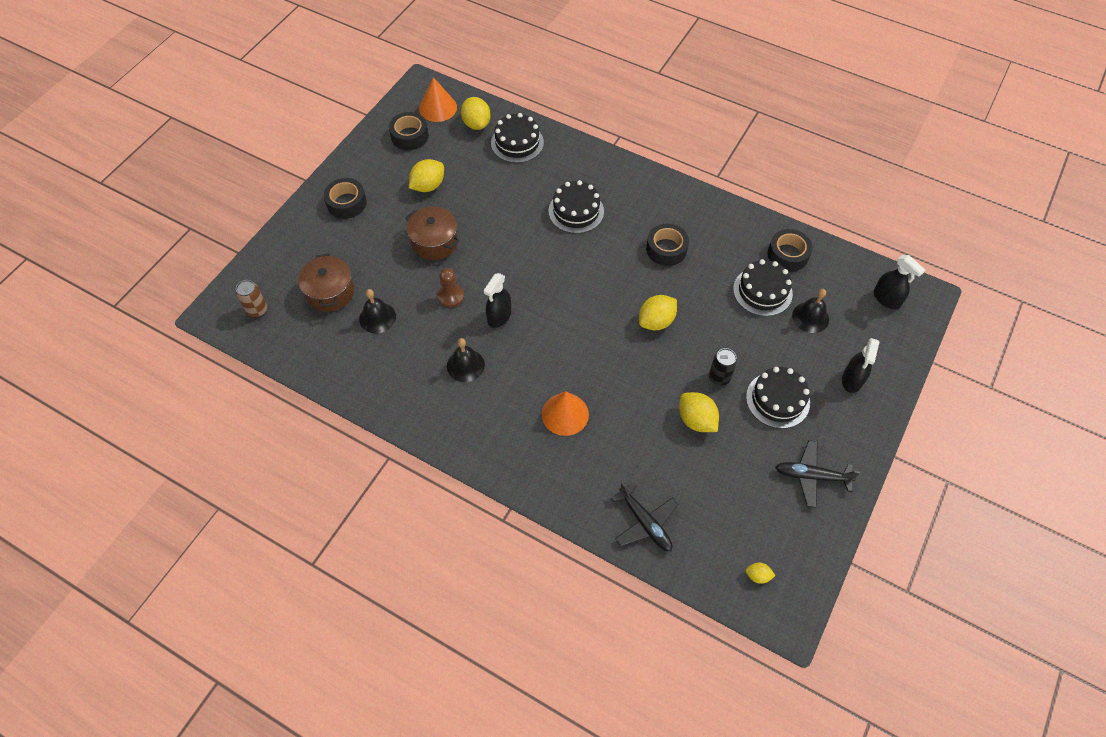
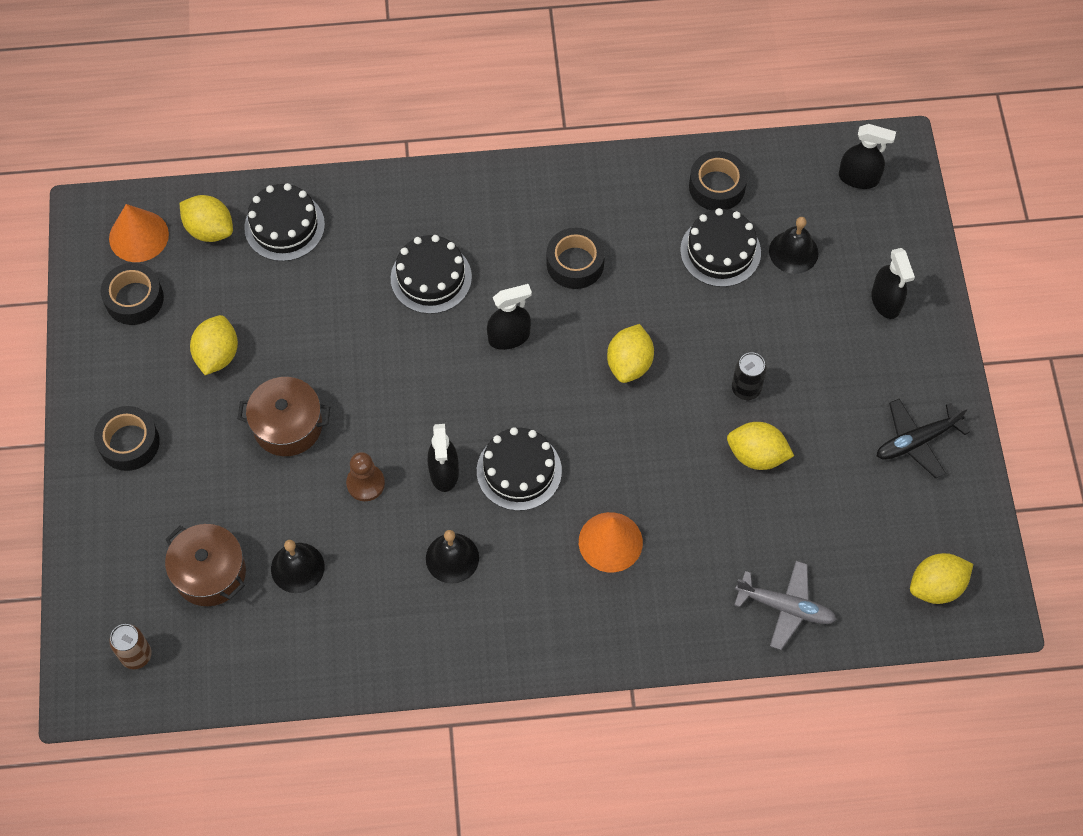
camera: 35 degrees left, 5 degrees up
black plane [611,482,678,551] -> grey plane [734,561,837,650]
black cake [746,367,810,429] -> black cake moved to [477,427,562,511]
yellow lemon [746,563,775,584] -> yellow lemon [910,553,973,604], size x1.92
none -> black spray bottle [487,284,532,350]

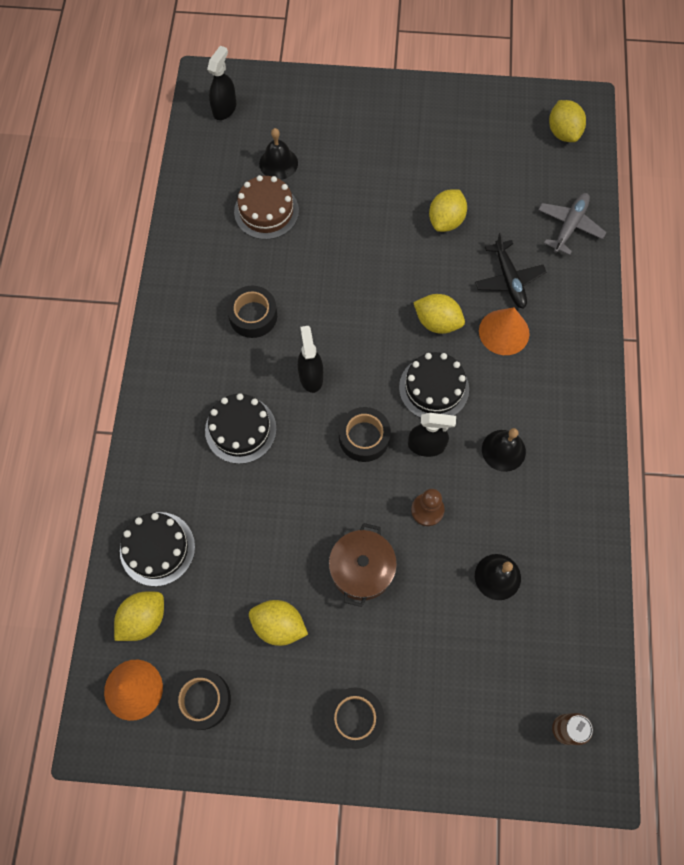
camera: 80 degrees left, 5 degrees up
brown pot [165,524,246,606] -> none
yellow lemon [607,324,654,383] -> yellow lemon moved to [413,294,465,334]
black cake [680,208,761,287] -> brown cake [234,175,299,240]
black tape [689,151,748,210] -> black tape moved to [339,407,391,462]
black can [732,352,767,400] -> none
black spray bottle [871,248,915,319] -> none
black plane [877,399,970,478] -> black plane moved to [475,232,546,309]

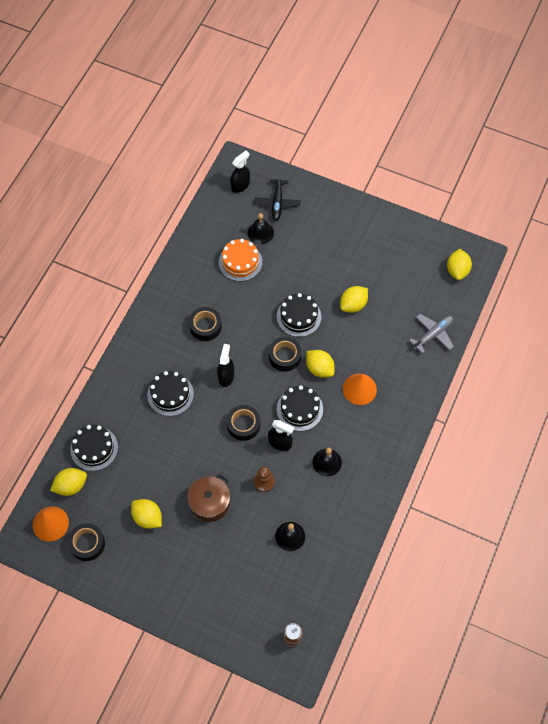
camera: 20 degrees right, 5 degrees down
brown cake [234,175,299,240] -> orange cake [219,239,262,281]
black tape [326,688,384,749] -> black tape moved to [269,337,302,372]
black plane [475,232,546,309] -> black plane moved to [254,173,301,221]
none -> black cake [277,293,321,337]

